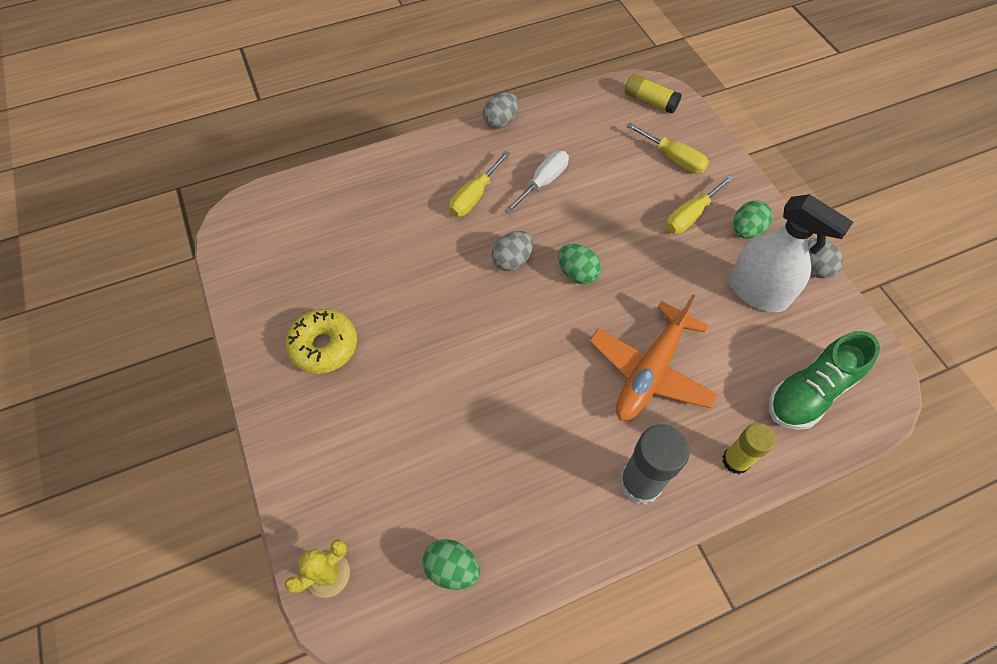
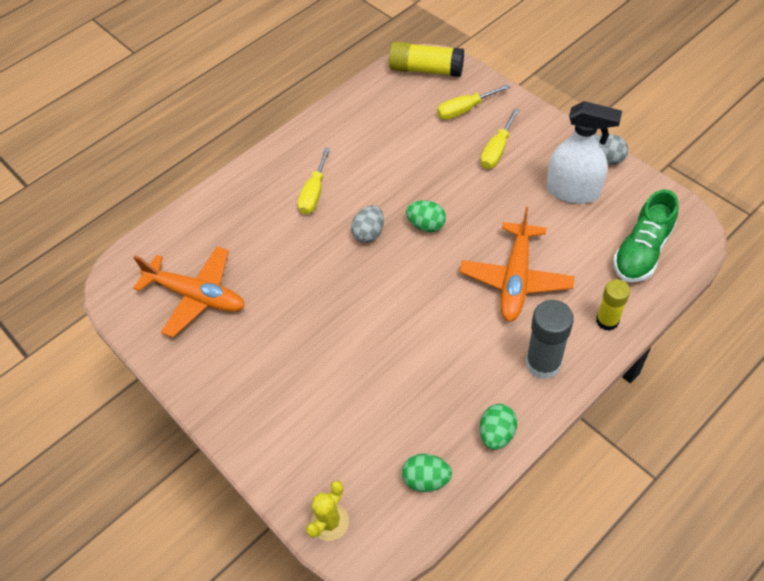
camera: 15 degrees left, 5 degrees down
yellow donut [286,309,357,374] -> none
grey egg [483,92,518,129] -> none
white screwdriver [504,151,569,214] -> none
yellow glue stick [625,74,682,114] -> yellow glue stick [389,42,464,77], size x1.53
yellow screwdriver [626,123,709,174] -> yellow screwdriver turned 135 degrees clockwise [437,84,510,120]
green egg [733,200,773,239] -> green egg moved to [480,404,517,450]
none -> orange plane [133,246,245,338]

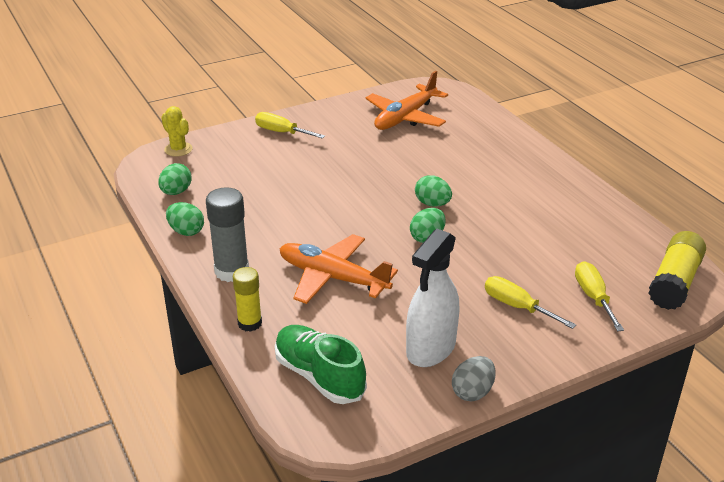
camera: 100 degrees right, 20 degrees down
yellow screwdriver [298,148,330,214] -> yellow screwdriver moved to [255,112,325,139]
grey egg [351,205,384,243] -> green egg [415,175,452,207]

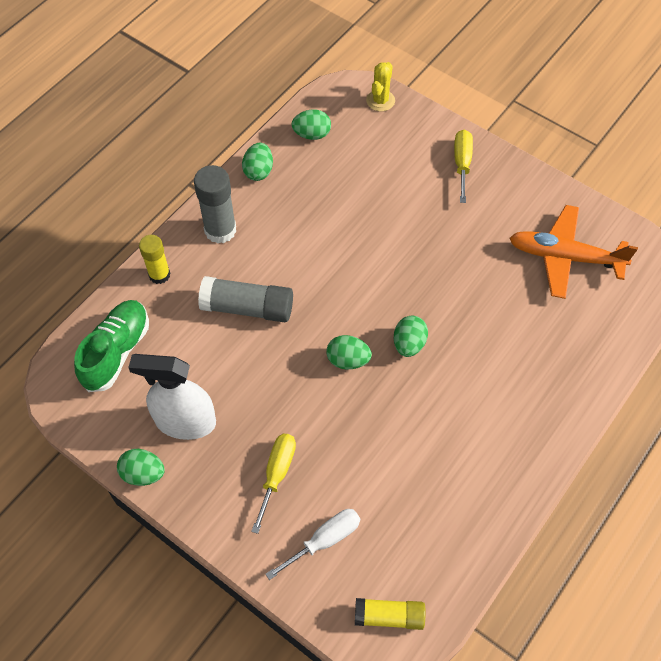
camera: 65 degrees right, 25 degrees up
orange plane [280,234,398,304] -> grey glue stick [198,276,293,322]
grey egg [452,356,496,401] -> green egg [117,449,165,486]
yellow screwdriver [575,261,624,331] -> white screwdriver [266,509,360,580]
yellow glue stick [648,231,706,310] -> yellow glue stick [355,598,425,630], size x0.65

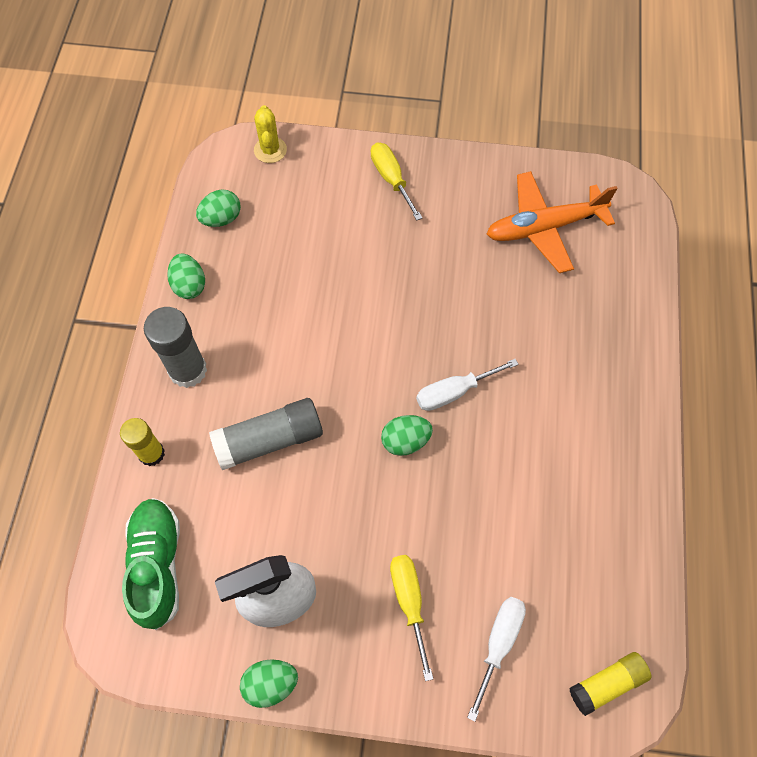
camera: 30 degrees left, 5 degrees up
green egg [394,316,428,357] -> white screwdriver [416,359,519,411]

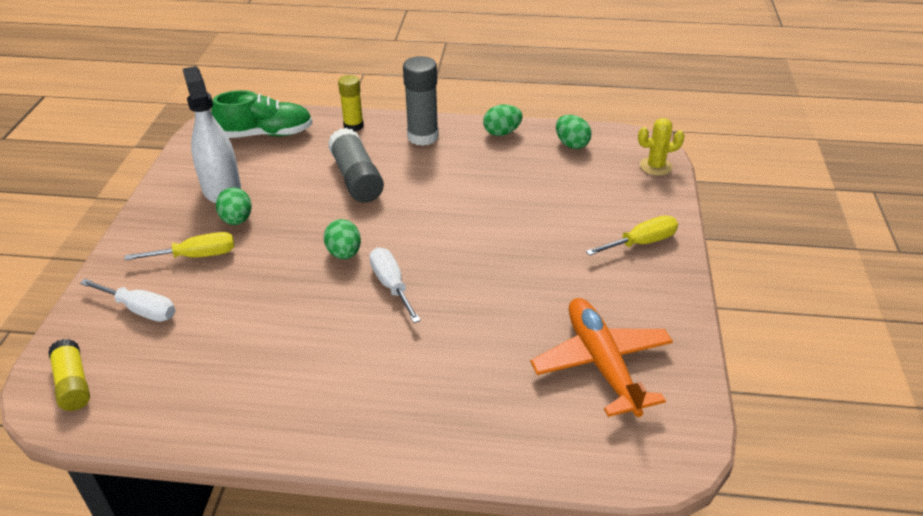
camera: 90 degrees right, 25 degrees down
green egg [240,659,298,708] -> green egg moved to [216,187,252,225]

